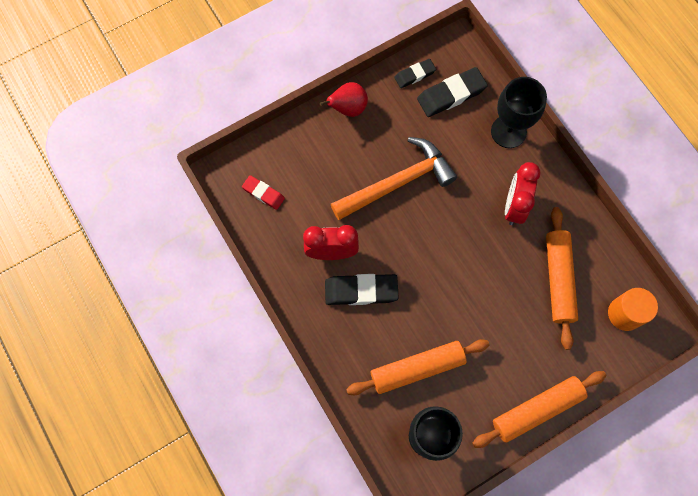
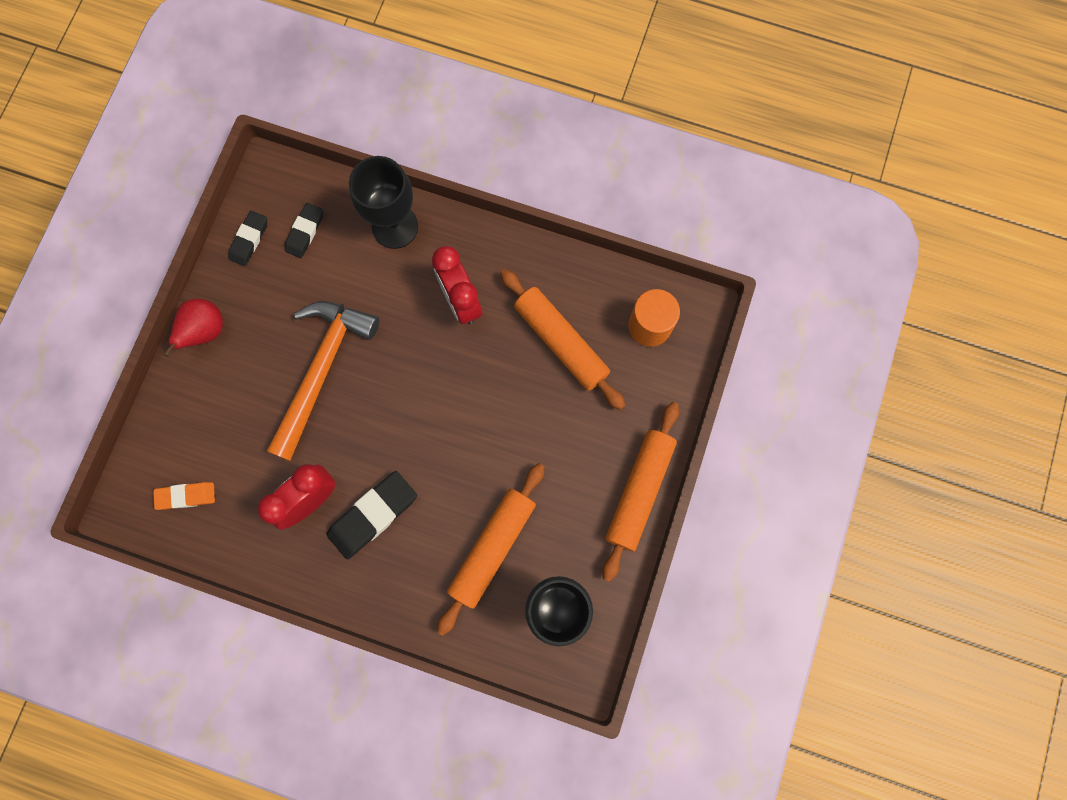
camera: 40 degrees left, 5 degrees up
red eraser [242,175,285,210] -> orange eraser [153,482,215,510]
black eraser [417,67,488,117] -> black eraser [284,203,323,258], size x0.60

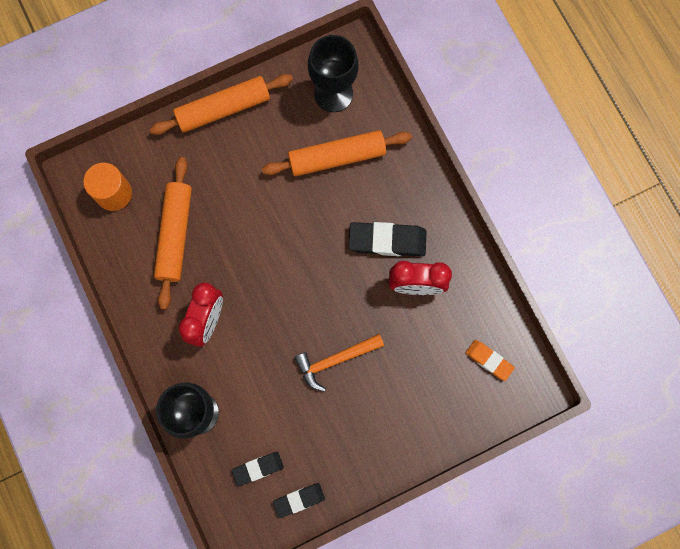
camera: 135 degrees left, 0 degrees up
red pear [164,299,223,357] -> none
orange hammer [267,301,379,461] -> orange hammer [294,334,384,392], size x0.61

